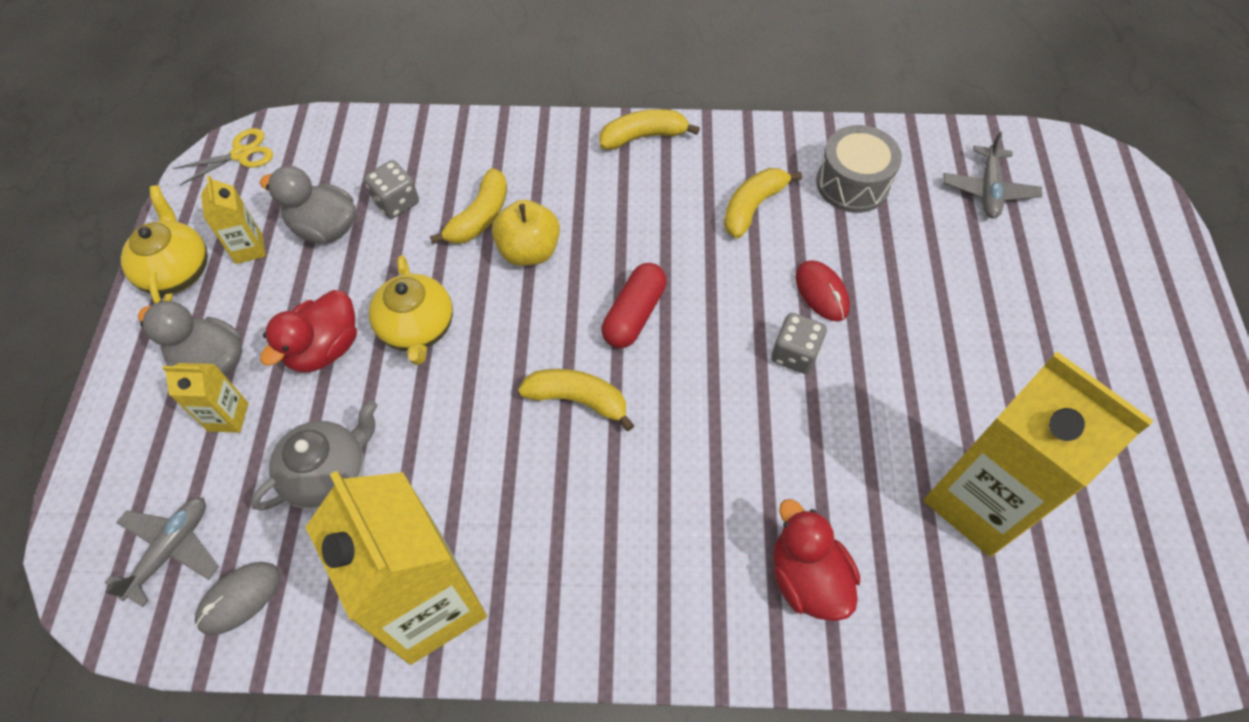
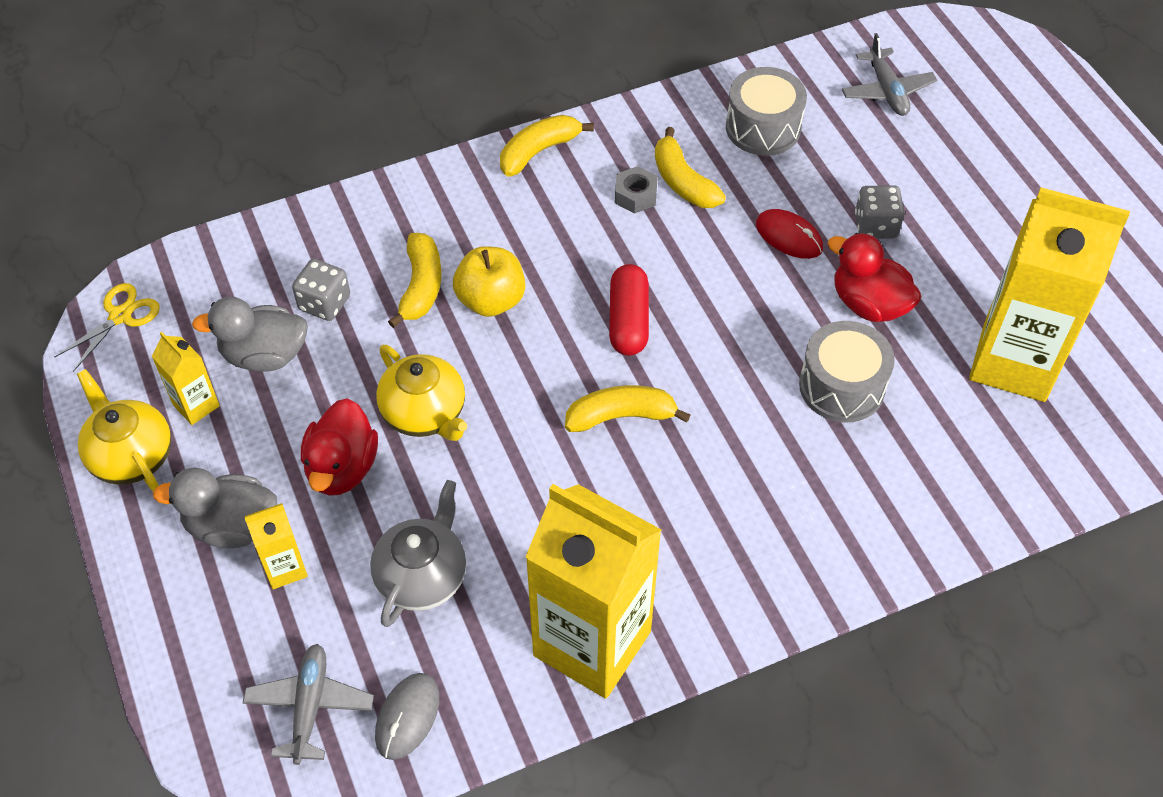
camera: 25 degrees left, 5 degrees down
yellow banana [724,168,802,238] -> yellow banana turned 45 degrees counterclockwise [655,127,726,208]
grey dice [771,313,827,374] -> grey dice moved to [855,185,905,239]
red duck [773,499,860,621] -> red duck moved to [828,233,922,322]
none -> grey nut [615,166,658,214]
none -> grey drum [799,321,895,422]

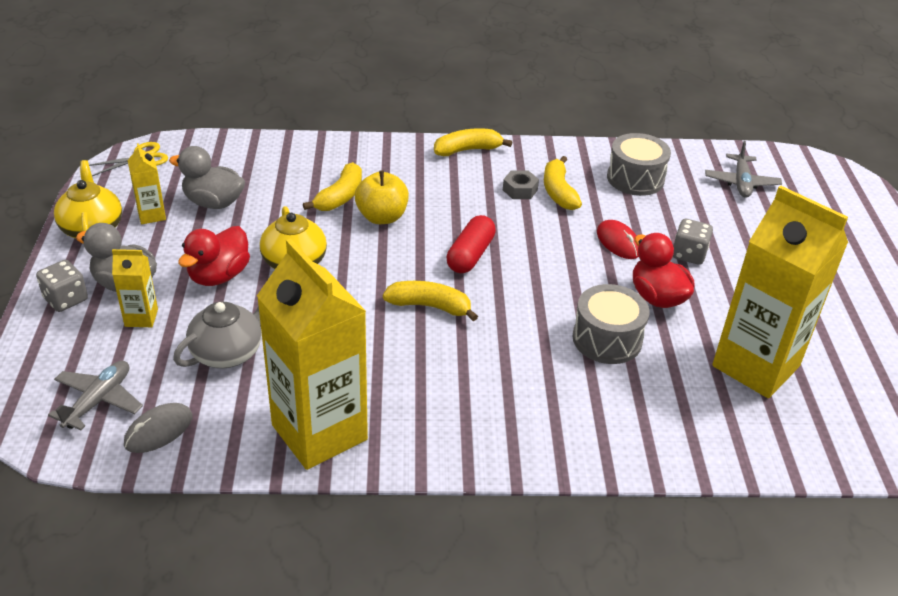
camera: 20 degrees right, 15 degrees down
grey dice [292,259,350,321] -> grey dice moved to [36,260,88,312]

